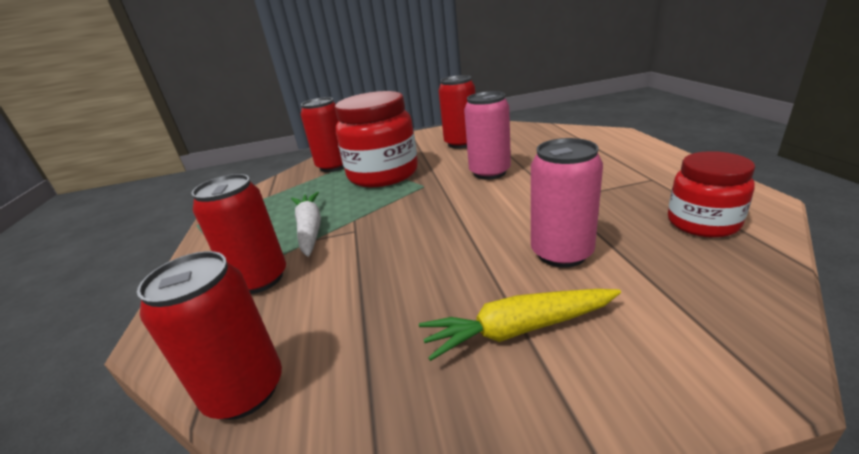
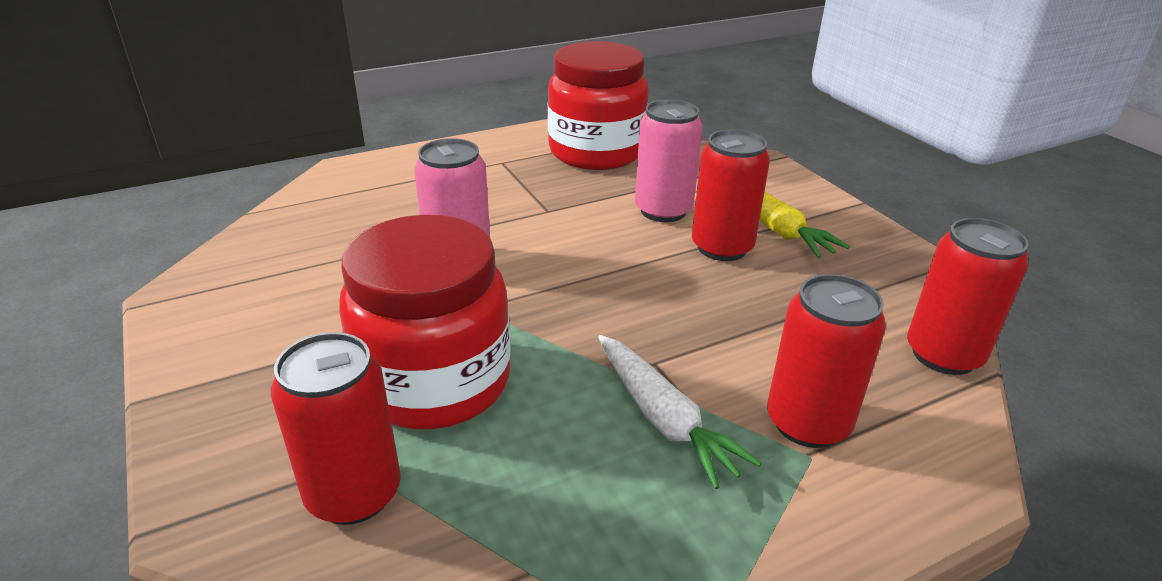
camera: 110 degrees left, 5 degrees up
white carrot [291,192,321,257] -> white carrot turned 90 degrees counterclockwise [598,335,762,489]
red can [438,75,475,148] -> red can moved to [692,129,770,261]
red jar [668,151,755,238] -> red jar [548,41,648,170], size x1.72

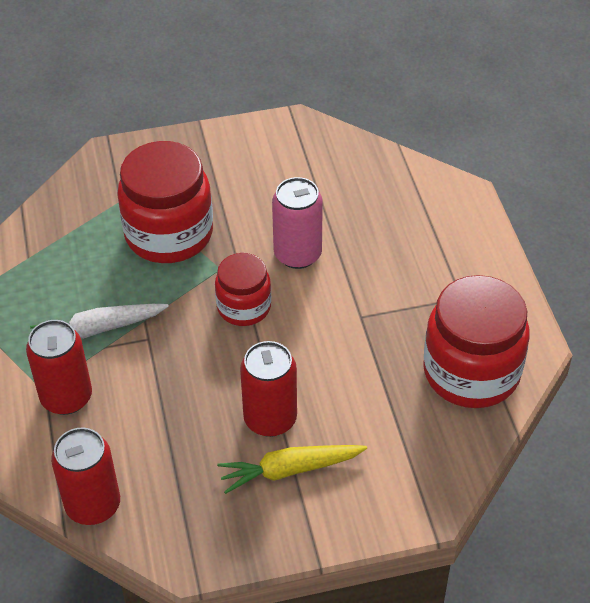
camera: 105 degrees right, 15 degrees up
red can [271,332,401,525] -> none
pink can [635,99,703,222] -> none
none -> red jar [215,253,271,326]

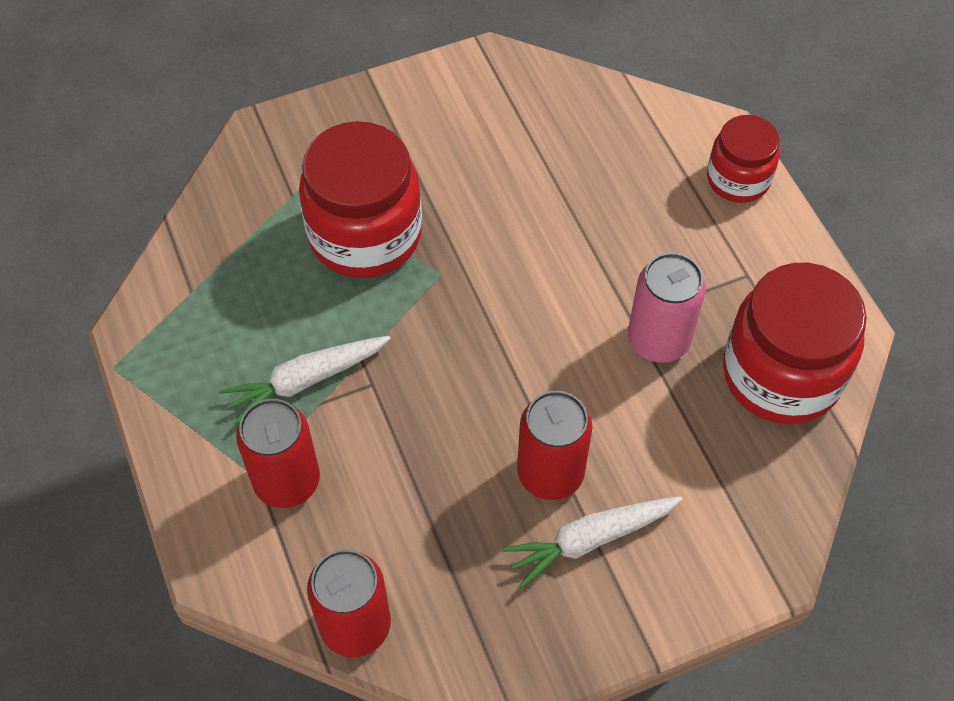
camera: 10 degrees left, 10 degrees up
red jar [215,253,271,326] -> red jar moved to [707,115,780,203]
yellow carrot [217,445,367,494] -> white carrot [502,496,682,588]
pink can [272,177,323,269] -> pink can moved to [628,253,706,363]

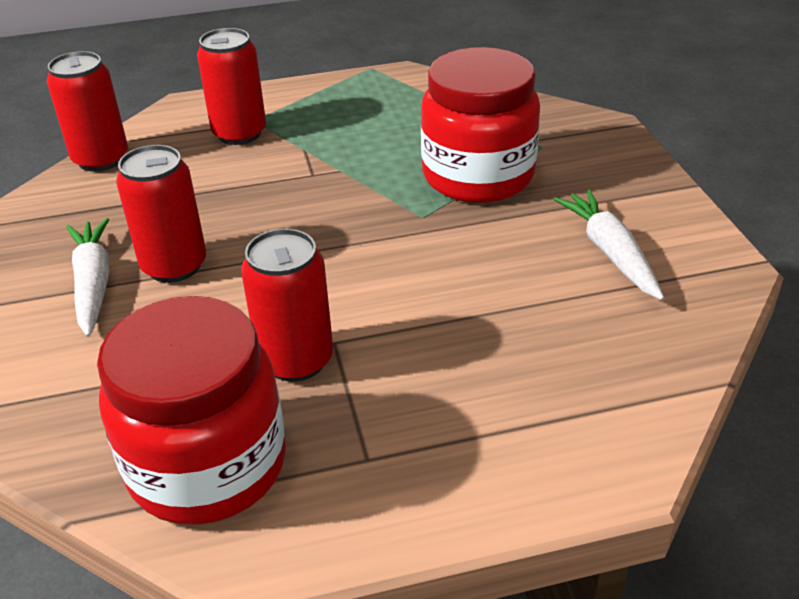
camera: 100 degrees right, 20 degrees down
white carrot [219,336,391,424] -> white carrot moved to [554,190,664,300]
pink can [628,253,706,363] -> red can [241,229,333,382]
red jar [707,115,780,203] -> none

